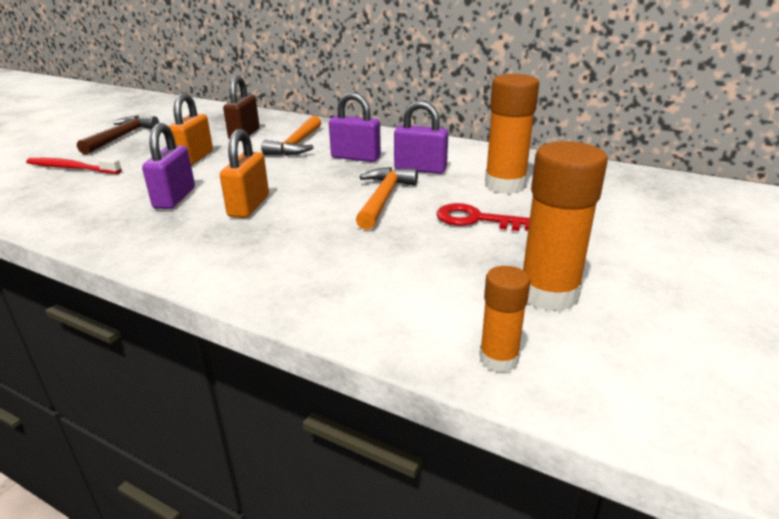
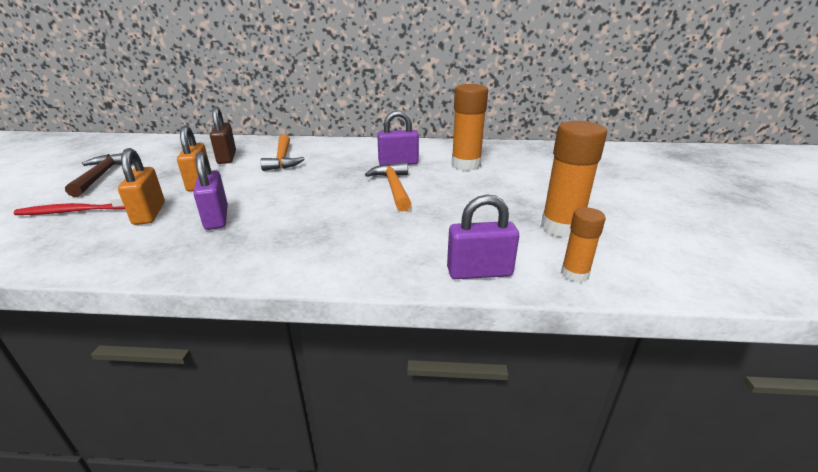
camera: 25 degrees left, 0 degrees up
orange padlock [220,129,269,218] -> orange padlock moved to [118,148,165,225]
purple padlock [329,92,381,162] -> purple padlock moved to [447,194,519,279]
red key [437,203,530,231] -> none

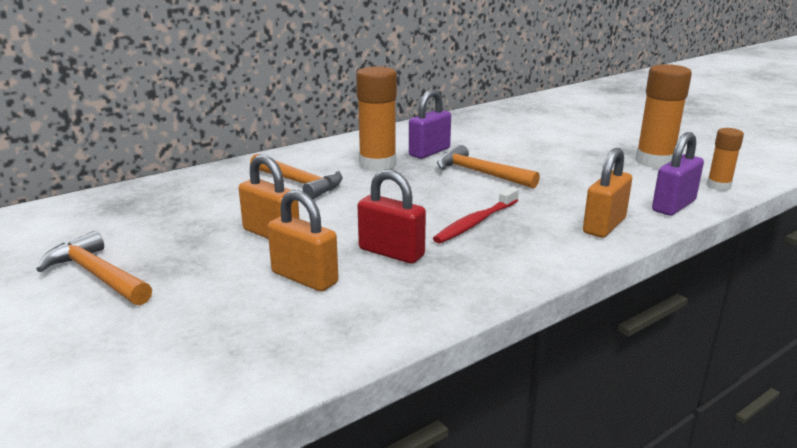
camera: 40 degrees left, 5 degrees down
red toothbrush [14,195,125,215] -> red toothbrush moved to [433,187,519,244]
brown hammer [65,153,133,197] -> orange hammer [36,231,152,305]
purple padlock [193,151,228,230] -> red padlock [358,170,426,264]
brown padlock [210,107,236,164] -> none
orange glue stick [451,84,488,171] -> orange glue stick moved to [356,66,397,172]
none -> orange padlock [583,148,632,238]

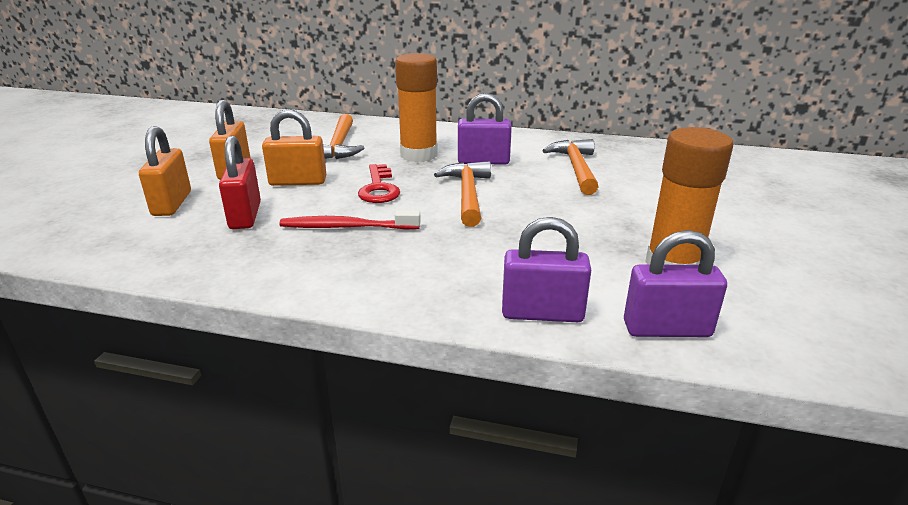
camera: 50 degrees right, 5 degrees up
orange hammer [36,231,152,305] -> orange hammer moved to [542,139,598,195]
orange padlock [583,148,632,238] -> orange padlock moved to [262,109,326,186]
orange glue stick [707,128,744,191] -> purple padlock [624,230,727,337]
none -> red key [358,164,400,203]

